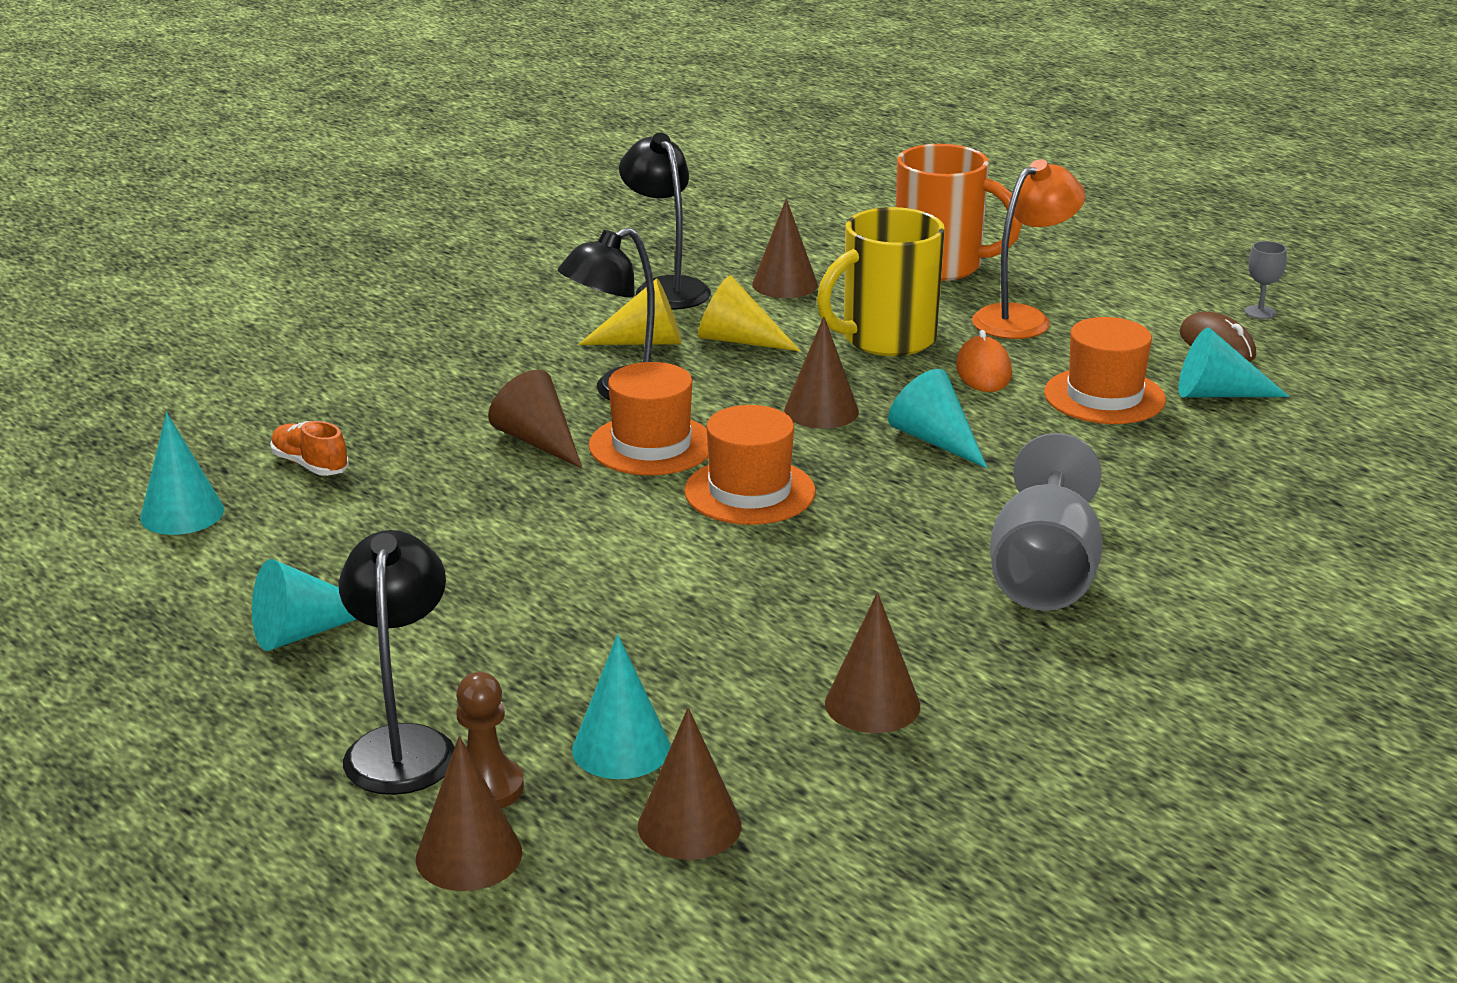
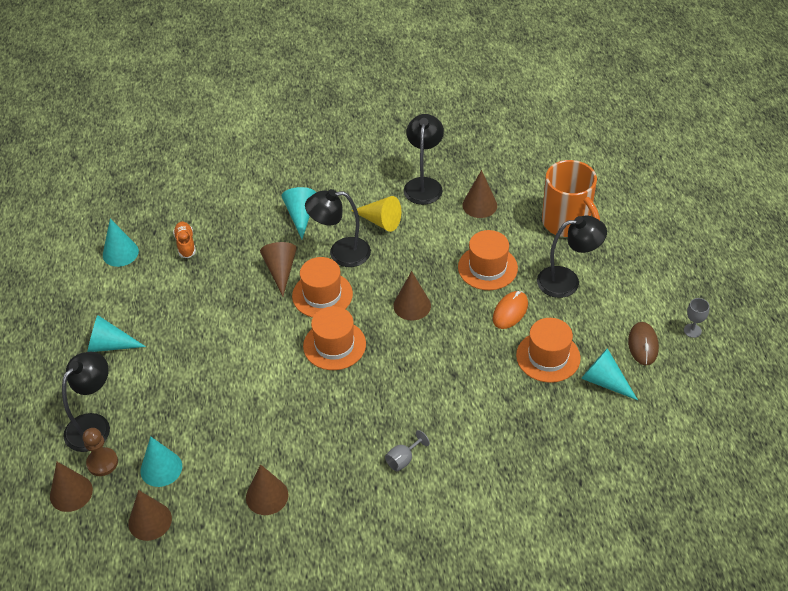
camera: 35 degrees right, 20 degrees up
yellow cone [698,275,800,351] -> none
yellow mug [817,207,945,356] -> orange hat [458,230,518,290]
turquoise cone [888,369,987,468] -> turquoise cone moved to [282,187,316,239]
orange lamp [972,159,1085,339] -> black lamp [537,215,607,298]
grey goblet [990,433,1103,611] -> grey goblet [385,430,430,471], size x0.43

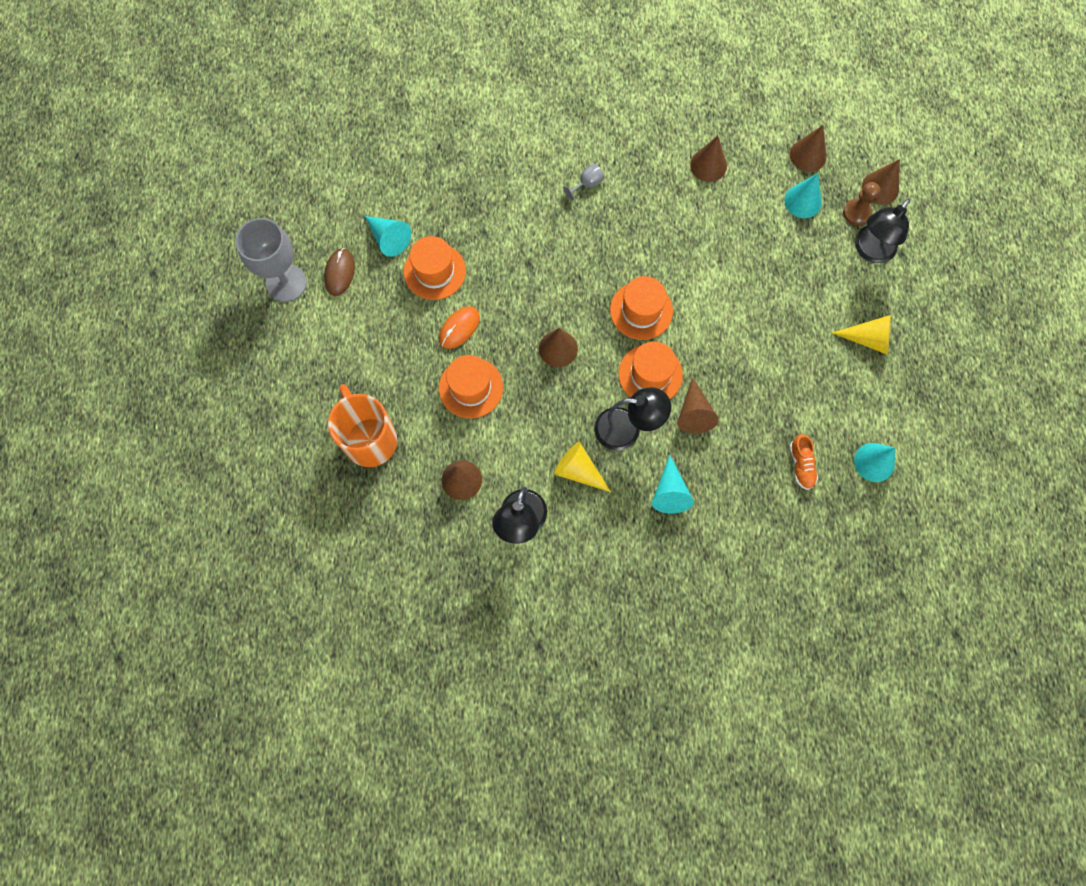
camera: 175 degrees left, 25 degrees up
turquoise cone [87,315,146,352] -> yellow cone [832,315,891,355]
black lamp [537,215,607,298] -> none
grey goblet [684,298,709,338] -> grey goblet [235,218,307,302], size x2.33

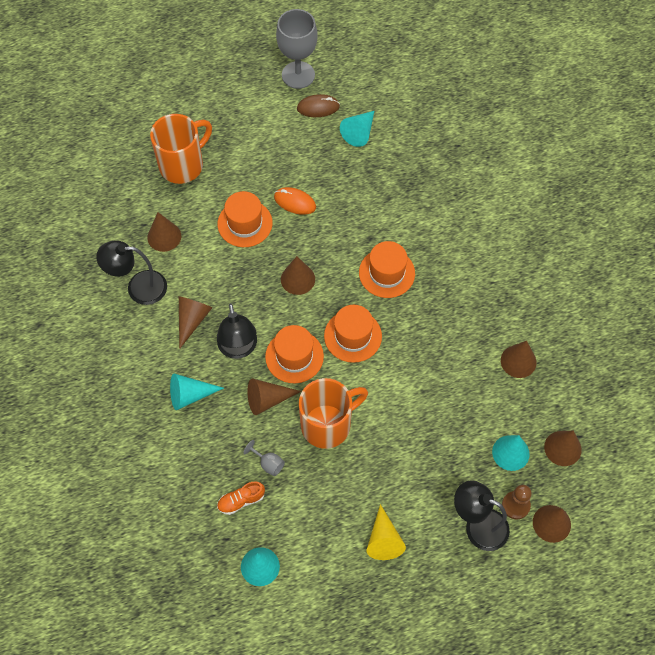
camera: 75 degrees right, 10 degrees down
orange hat [404,236,466,300] -> orange hat moved to [359,241,415,298]
yellow cone [554,442,611,492] -> brown cone [179,296,212,349]
grey goblet [563,163,605,201] -> grey goblet moved to [243,440,285,476]
none -> orange mug [299,378,368,449]

